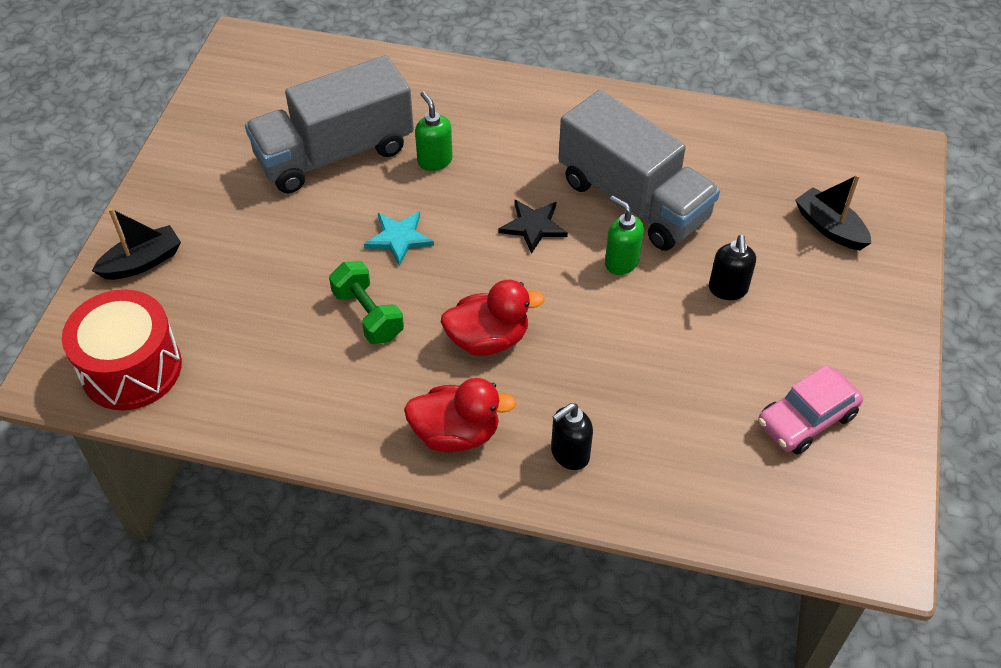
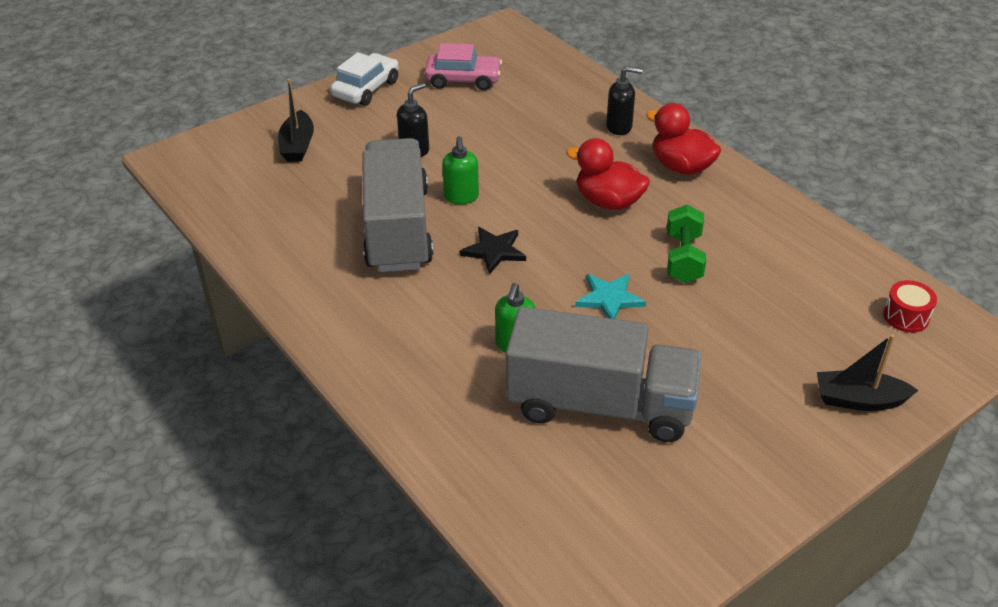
camera: 140 degrees left, 10 degrees down
red drum [62,289,182,410] -> red drum [883,280,937,332], size x0.47
none -> white car [331,52,399,106]

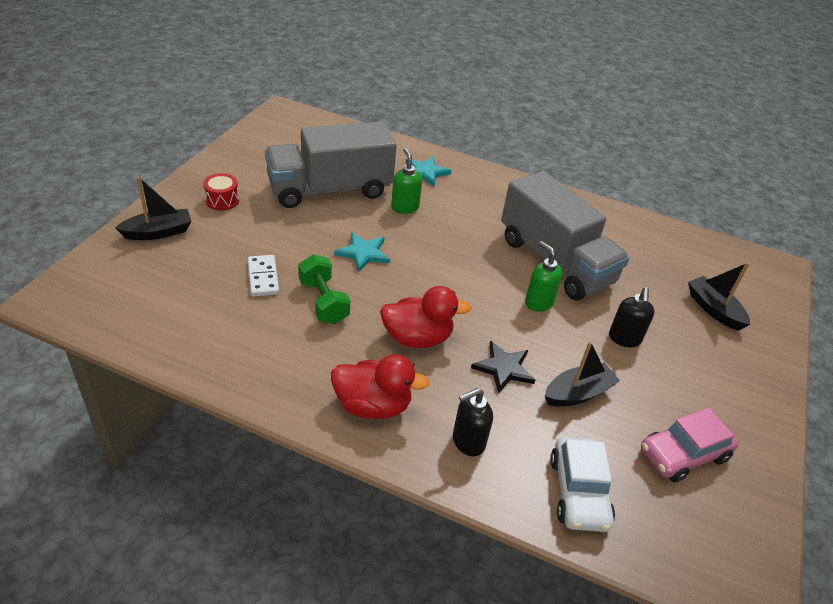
camera: 145 degrees right, 0 degrees up
white car [331,52,399,106] -> white car moved to [550,437,615,532]
black star [460,227,526,275] -> black star moved to [471,341,535,394]
red drum [883,280,937,332] -> red drum moved to [203,173,239,211]
none -> white domino [248,255,279,297]
none -> turquoise star [405,156,452,187]
none -> black boat [545,341,620,406]

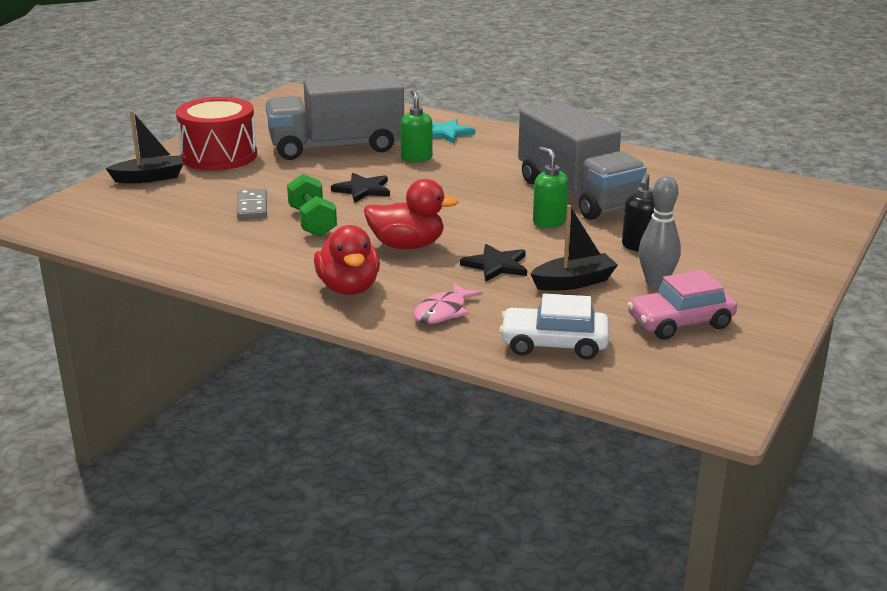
camera: 10 degrees right, 15 degrees down
red drum [203,173,239,211] -> red drum [176,97,257,171], size x2.12
white domino [248,255,279,297] -> grey domino [237,188,267,219]
red duck [331,354,429,419] -> red duck turned 60 degrees clockwise [314,225,380,295]
turquoise star [334,232,390,272] -> black star [331,173,390,203]
black soap dispenser [453,388,493,456] -> pink fish [414,283,483,324]
white car [550,437,615,532] -> white car turned 90 degrees clockwise [499,294,609,360]
black boat [688,262,750,331] -> none
none -> grey bowling pin [639,176,681,288]

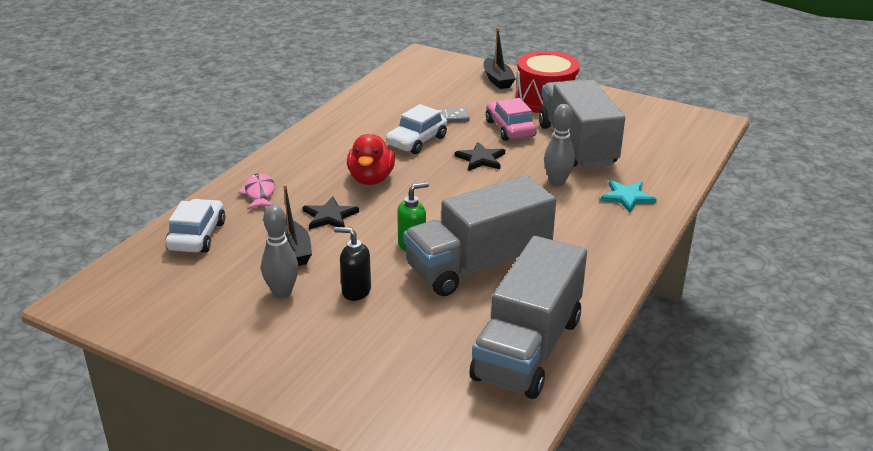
camera: 90 degrees right, 5 degrees up
green dumbbell [287,174,337,237] -> white car [386,104,447,154]
red duck [314,225,380,295] -> none
green soap dispenser [400,90,433,163] -> grey bowling pin [544,104,575,186]
pink fish [414,283,483,324] -> pink fish turned 45 degrees clockwise [238,173,275,209]
pink car [627,270,737,340] -> pink car moved to [486,98,536,141]
none -> grey truck [470,236,587,399]

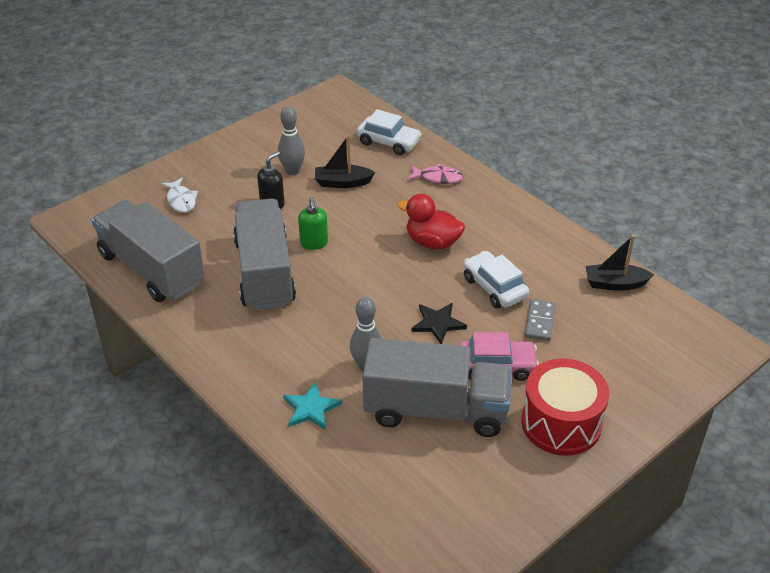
camera: 110 degrees right, 10 degrees up
black star [303,196,359,230] -> none
black boat [483,27,516,89] -> black boat moved to [586,235,654,291]
none -> white fish [160,177,198,213]

